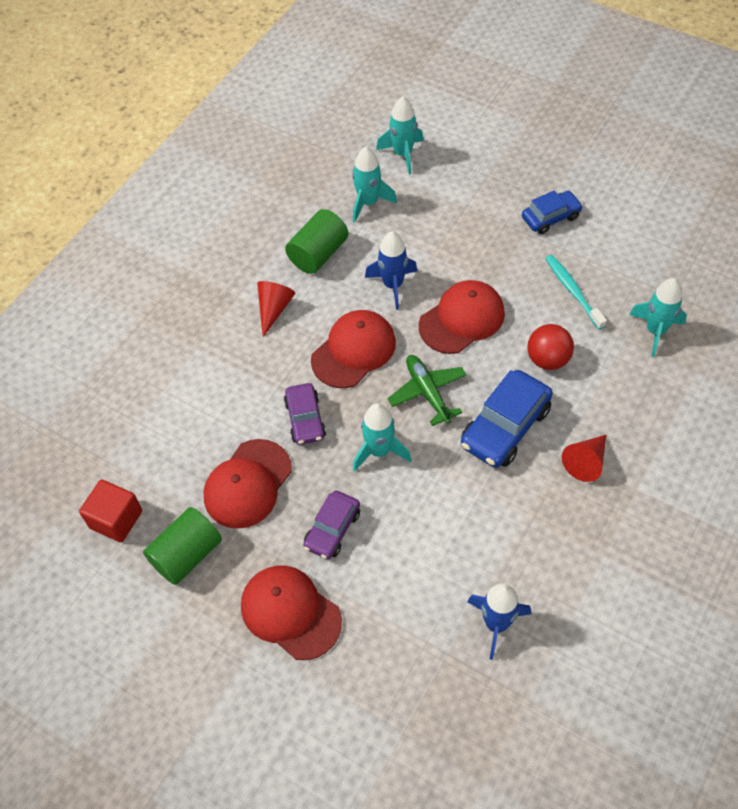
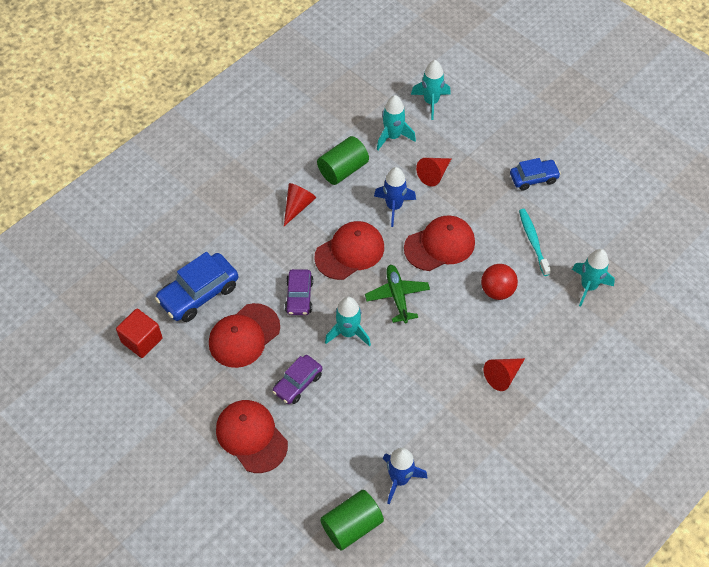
camera: 10 degrees right, 0 degrees up
green cylinder [143,507,222,585] -> green cylinder moved to [320,490,384,551]
blue car [461,370,553,468] -> blue car moved to [155,252,238,322]
none -> red cone [416,158,452,186]

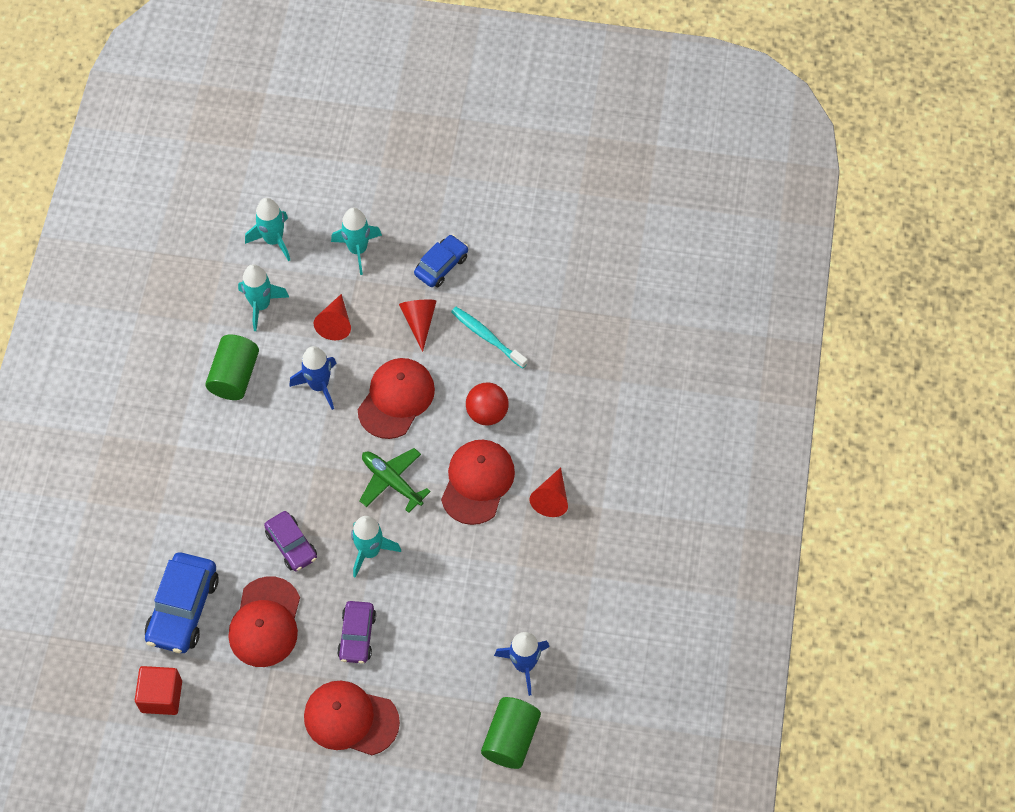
camera: 35 degrees left, 5 degrees up
red cone [284,183,316,226] -> red cone moved to [399,300,437,352]
red cap [314,221,384,280] -> red cap moved to [441,440,515,525]
turquoise rocket [572,249,615,307] -> turquoise rocket moved to [331,208,382,275]

